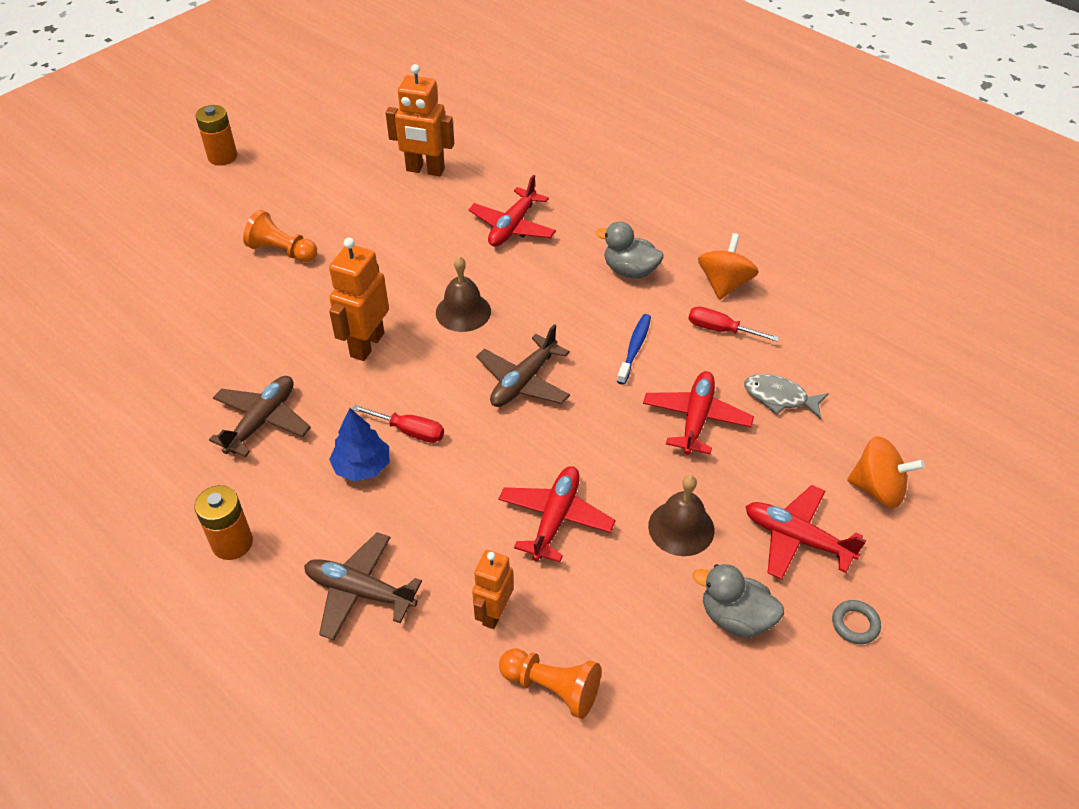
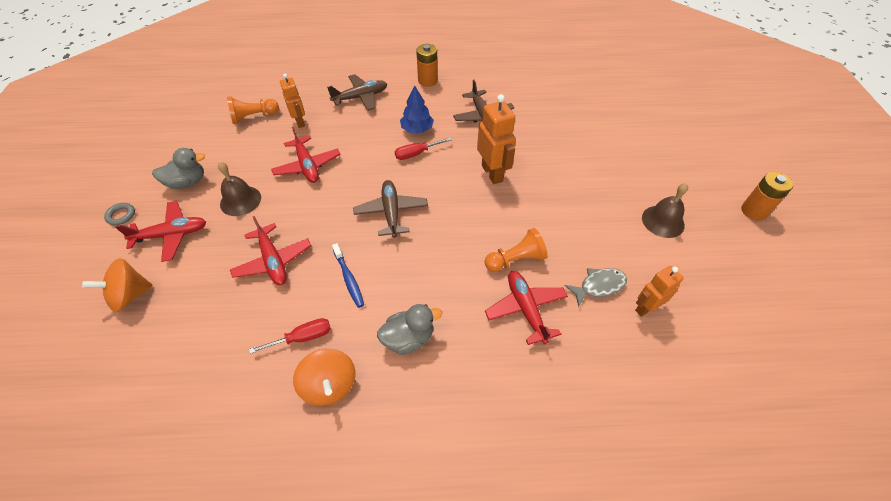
camera: 135 degrees right, 5 degrees up
orange pawn [243,210,317,262] -> orange pawn moved to [485,228,548,272]
orange robot [386,64,454,176] -> orange robot [635,266,684,317], size x0.65
brown bell [436,256,491,332] -> brown bell moved to [642,183,688,238]
grey fish [744,374,829,419] -> grey fish moved to [564,268,627,307]

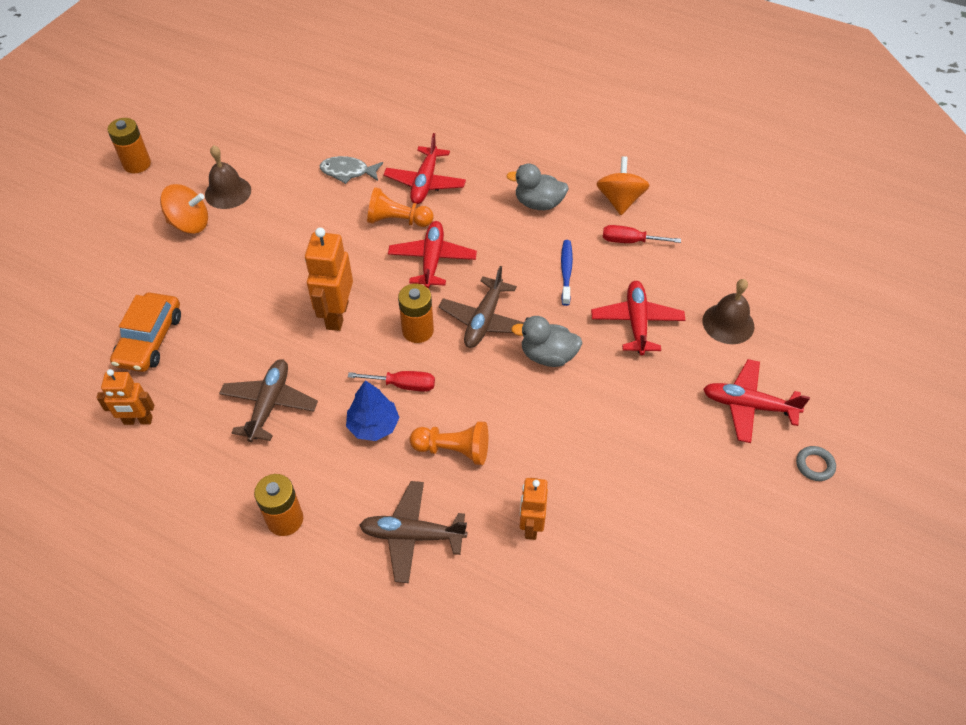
camera: 150 degrees left, 0 degrees up
orange spinning top [82,258,153,312] -> orange spinning top moved to [160,184,208,234]
grey duck [152,148,206,189] -> grey duck moved to [511,316,582,367]
brown bell [218,162,261,216] -> brown bell moved to [702,279,754,344]
orange pawn [227,96,279,124] -> orange pawn moved to [410,421,488,465]
red plane [271,127,340,183] -> red plane moved to [388,221,477,288]
orange robot [635,266,684,317] -> orange robot moved to [97,369,154,425]
none -> orange car [110,292,181,372]
none -> orange battery [398,284,434,343]

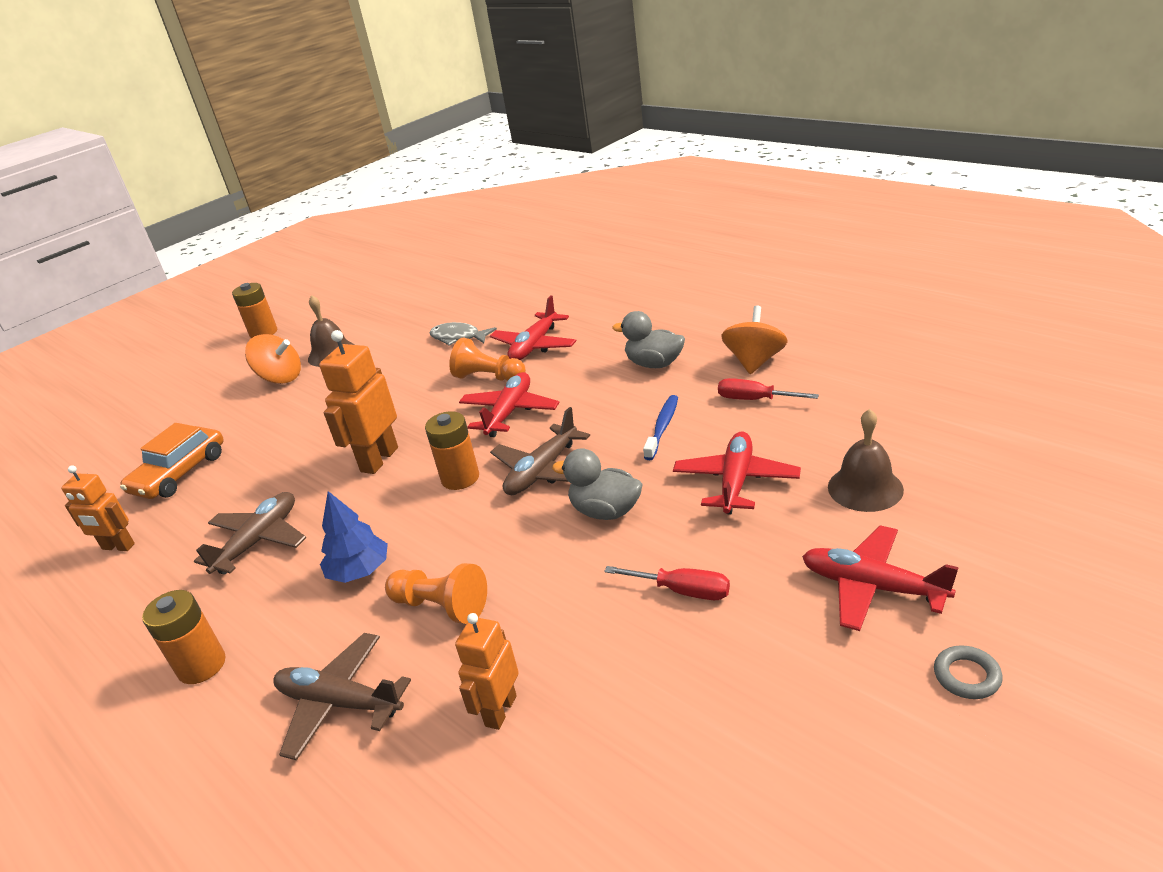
camera: 20 degrees right, 20 degrees down
red screwdriver [348,371,435,392] -> red screwdriver moved to [604,566,730,600]

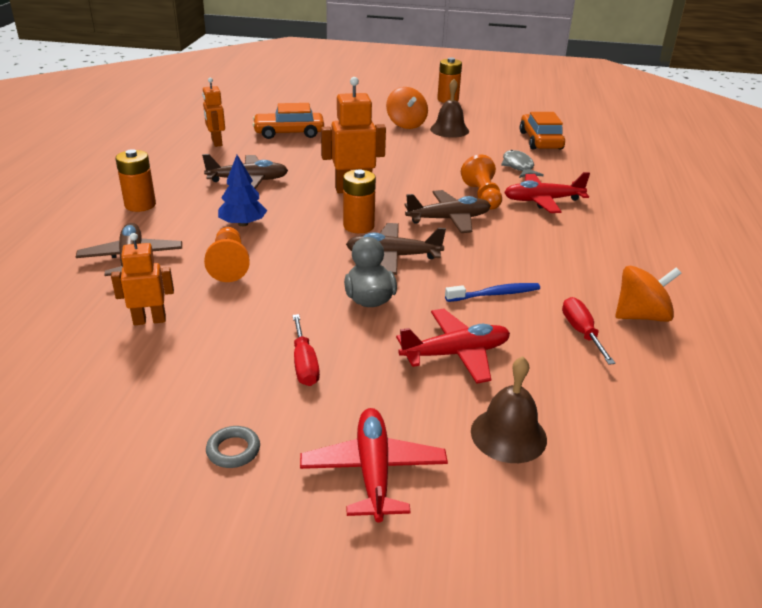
camera: 50 degrees right, 0 degrees up
red plane [459,372,559,437] -> brown plane [404,190,491,233]
grey duck [612,311,685,368] -> none
grey ring [934,645,1003,699] -> grey ring moved to [206,426,260,468]
none -> orange car [520,112,565,150]

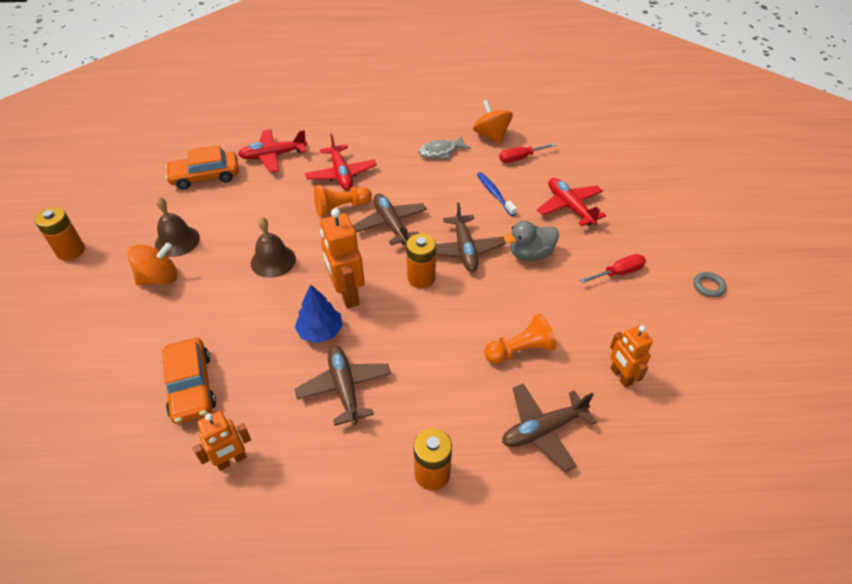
camera: 100 degrees left, 15 degrees up
blue tree [218,155,267,226] -> blue tree moved to [295,284,343,343]
red plane [300,408,448,523] -> red plane moved to [238,129,307,173]
brown bell [471,356,547,463] -> brown bell moved to [251,217,296,278]
grey fish [501,150,544,178] -> grey fish moved to [418,136,471,159]

